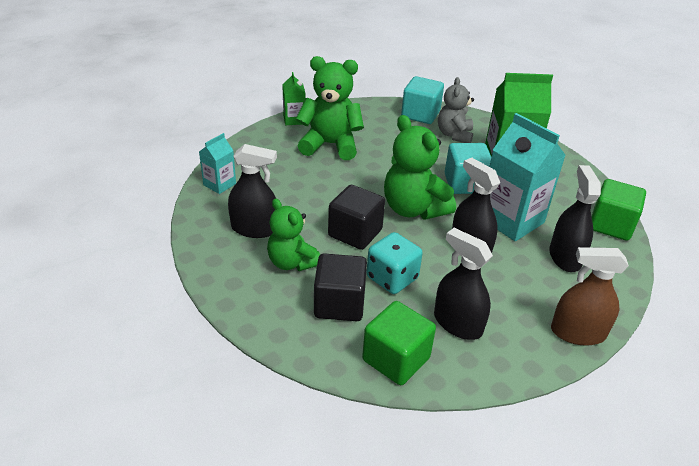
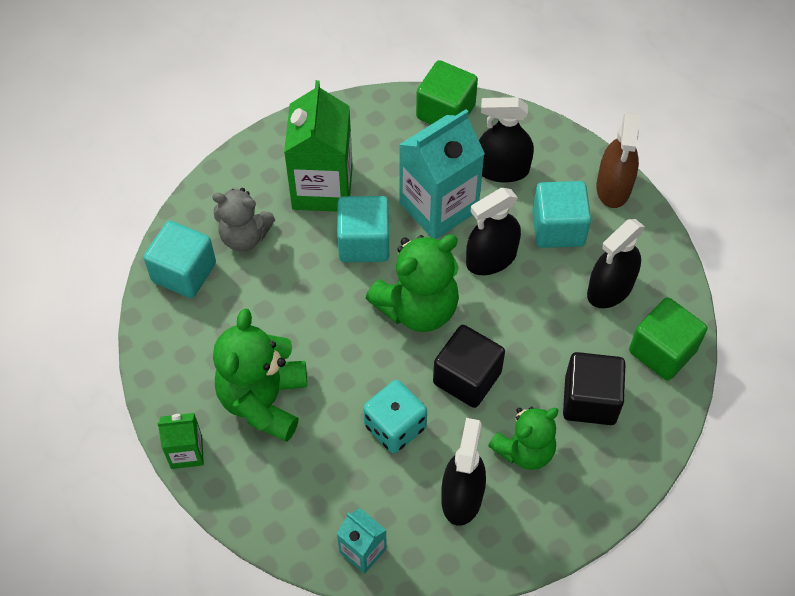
camera: 85 degrees left, 20 degrees up
turquoise dice [366,232,423,294] -> turquoise dice moved to [363,380,427,453]
none -> turquoise cube [532,181,591,248]

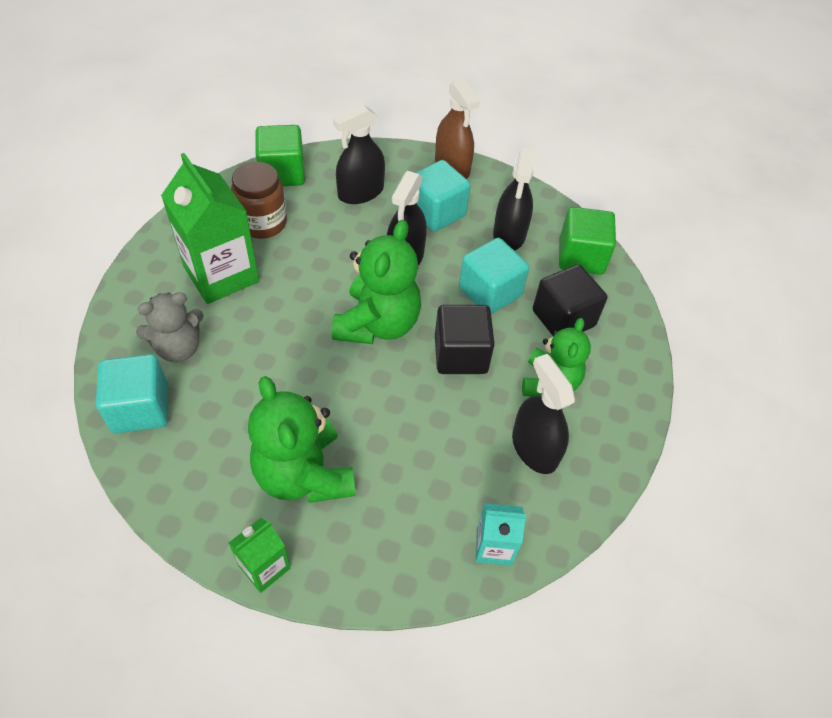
camera: 40 degrees left, 5 degrees down
turquoise cube [337,196,389,262] -> turquoise cube moved to [459,238,529,314]
turquoise dice [363,380,427,453] -> none
turquoise carton [399,109,485,239] -> none
none -> brown jar [231,162,287,239]

